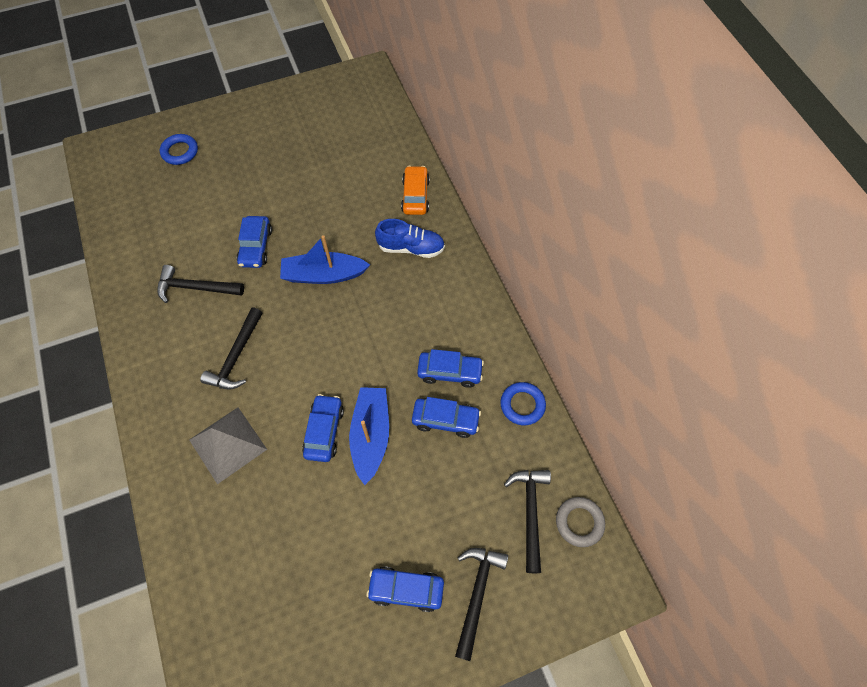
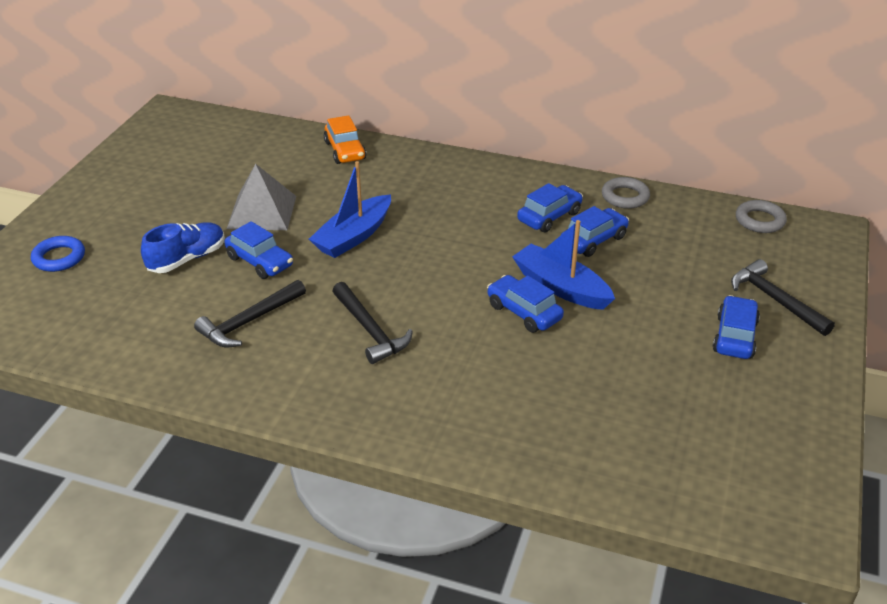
camera: 50 degrees left, 25 degrees down
grey pyramid [189,407,267,484] -> grey pyramid moved to [227,164,296,230]
blue car [366,566,444,612] -> blue car turned 150 degrees clockwise [713,295,760,359]
blue shoe [375,219,445,258] -> blue shoe moved to [141,222,225,273]
orange car [401,166,430,215] -> orange car turned 150 degrees counterclockwise [324,115,366,164]
blue ring [500,382,546,425] -> grey ring [602,177,650,209]
black hammer [504,470,551,573] -> none

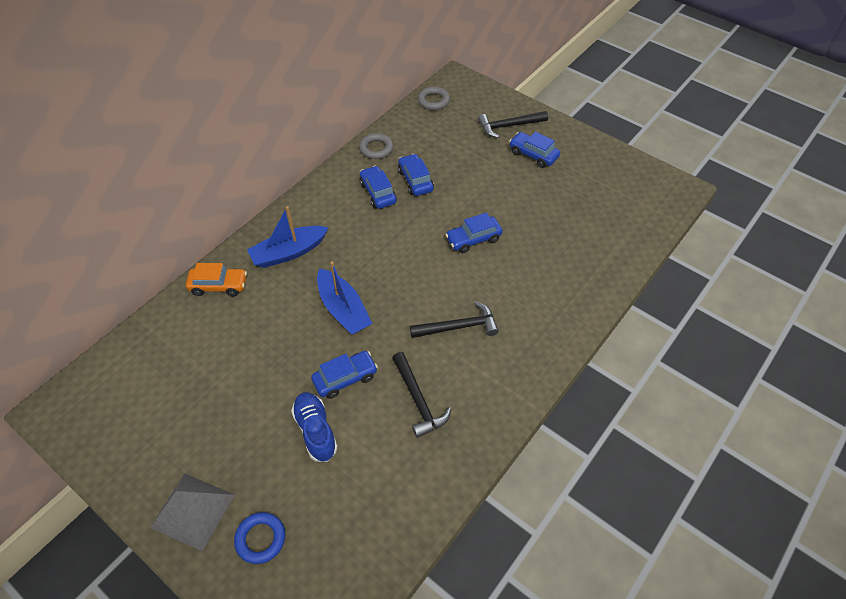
camera: 70 degrees left, 15 degrees up
grey pyramid [227,164,296,230] -> grey pyramid moved to [150,473,235,551]
blue boat [512,220,615,310] -> blue boat moved to [247,206,329,268]

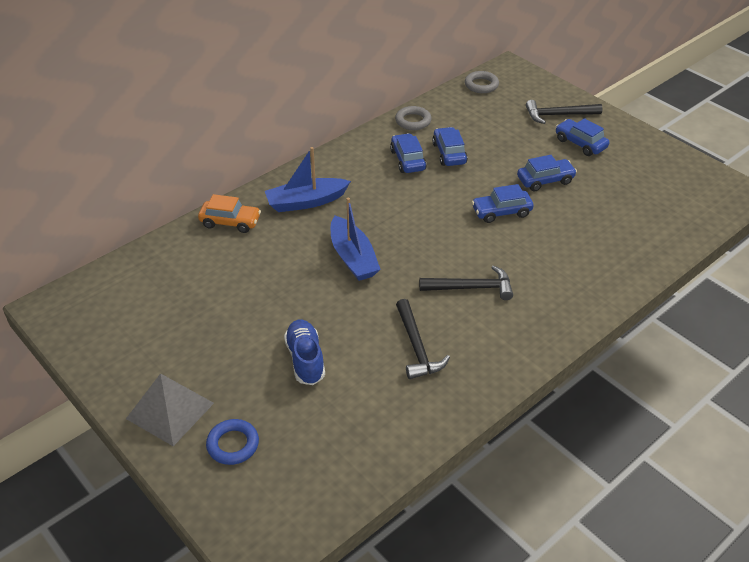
camera: 10 degrees right, 10 degrees down
blue car [311,351,378,399] -> blue car moved to [517,155,577,191]

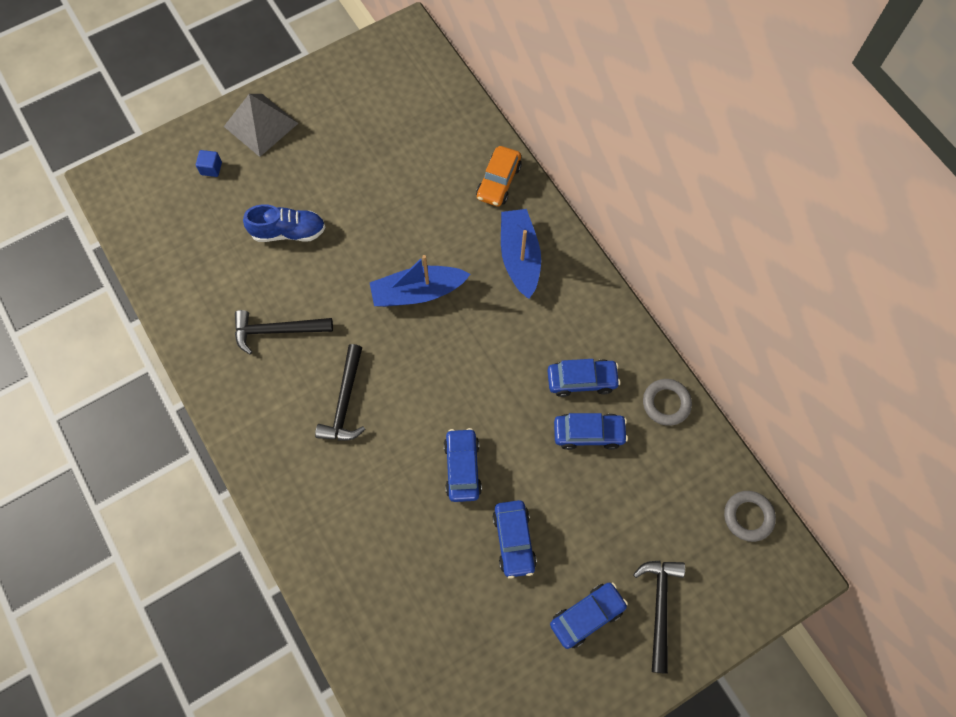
camera: 100 degrees right, 25 degrees up
blue ring [206,419,259,465] -> blue cube [196,150,222,177]

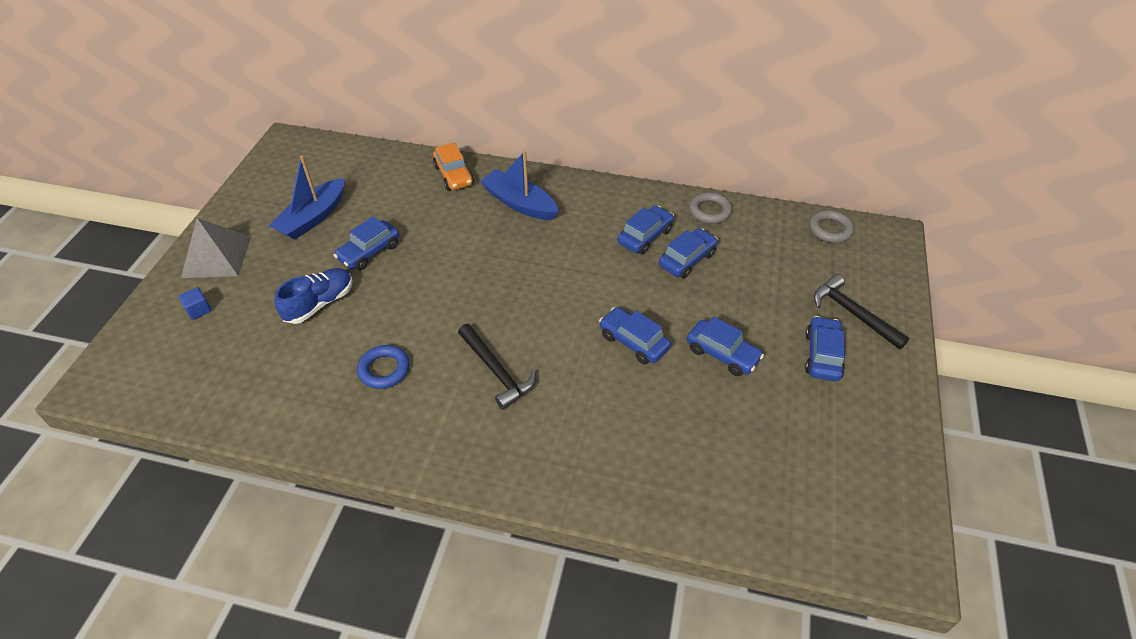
camera: 45 degrees left, 20 degrees down
black hammer [235,310,333,354] -> blue ring [357,345,410,389]
blue boat [370,255,471,307] -> blue boat moved to [268,155,345,240]
none -> blue car [333,217,400,270]

